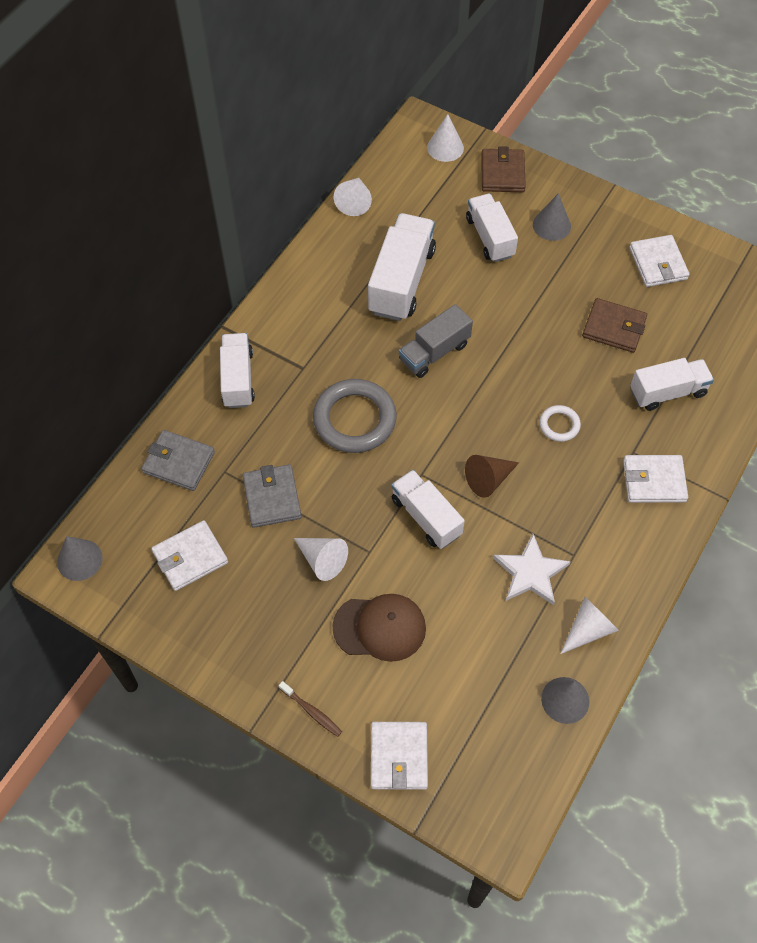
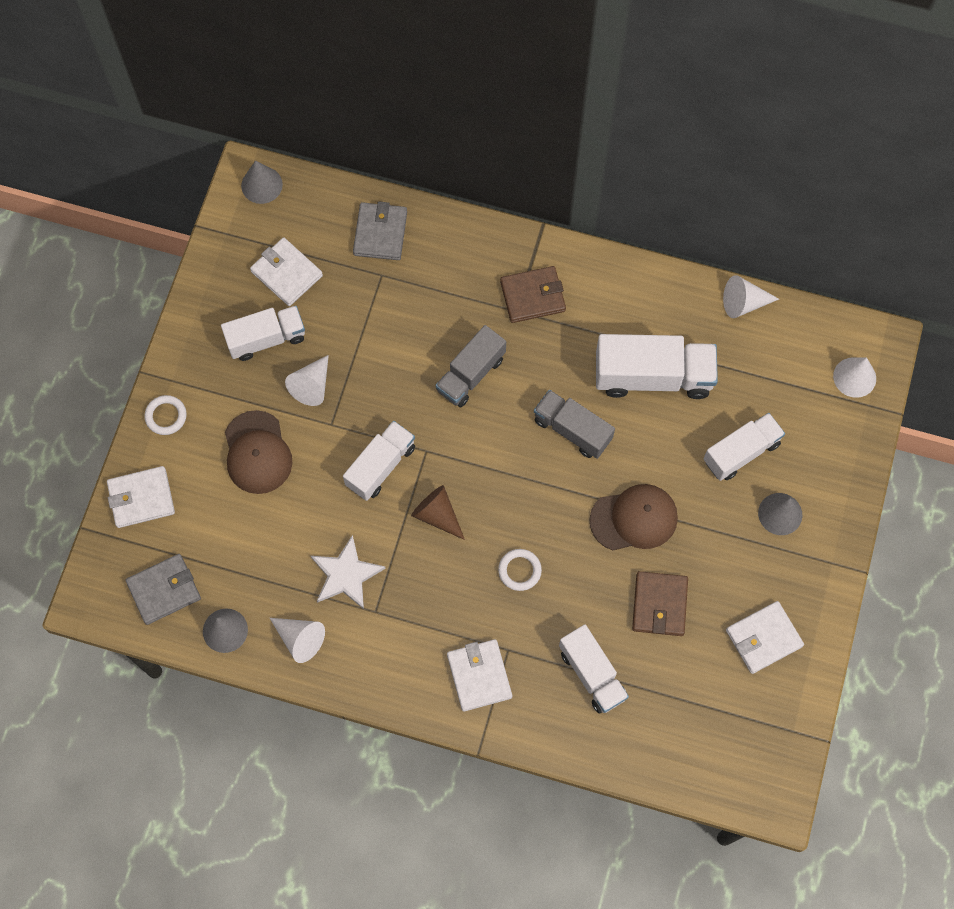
camera: 75 degrees right, 10 degrees up
white truck [220,333,255,408] -> white truck moved to [221,306,305,361]
grey wallet [243,464,302,528] -> grey wallet moved to [125,554,201,625]
brown toothbrush [279,681,342,737] -> white ring [144,395,187,435]
grey ring [313,379,397,453] -> grey truck [436,325,506,408]
brown wallet [481,146,526,192] -> brown wallet moved to [500,266,566,323]
none -> brown cap [589,484,678,550]

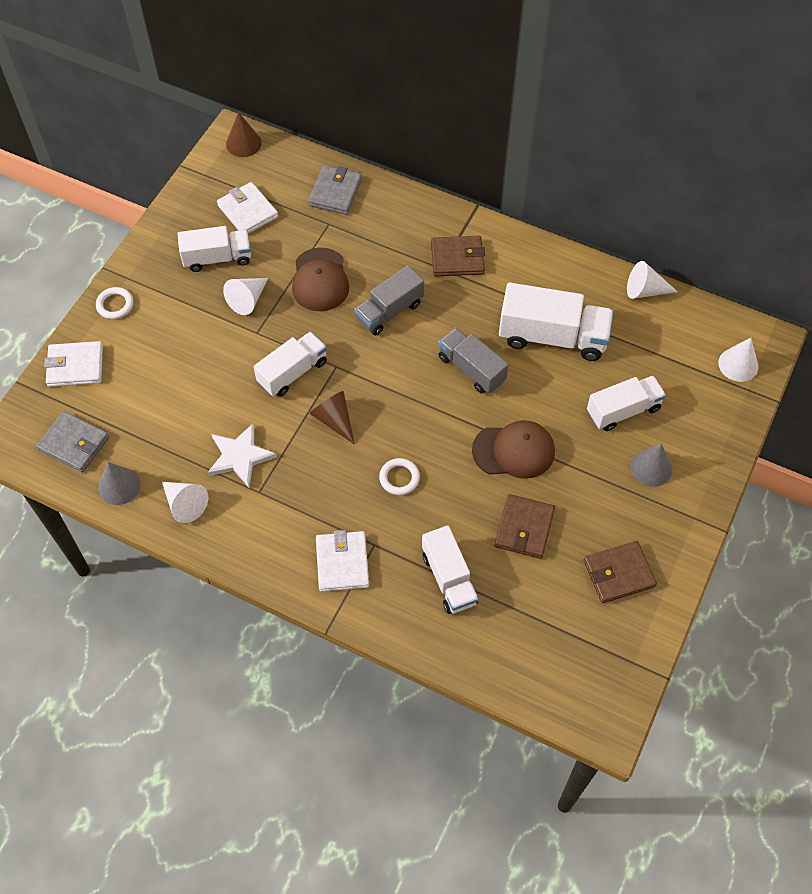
camera: 10 degrees right, 10 degrees down
grey wallet [125,554,201,625] -> grey wallet turned 45 degrees clockwise [36,411,109,473]
brown cap [225,410,292,494] -> brown cap moved to [292,247,349,311]
grey cone [241,160,283,204] -> brown cone [226,112,262,157]
white wallet [726,601,804,674] -> brown wallet [584,541,657,603]

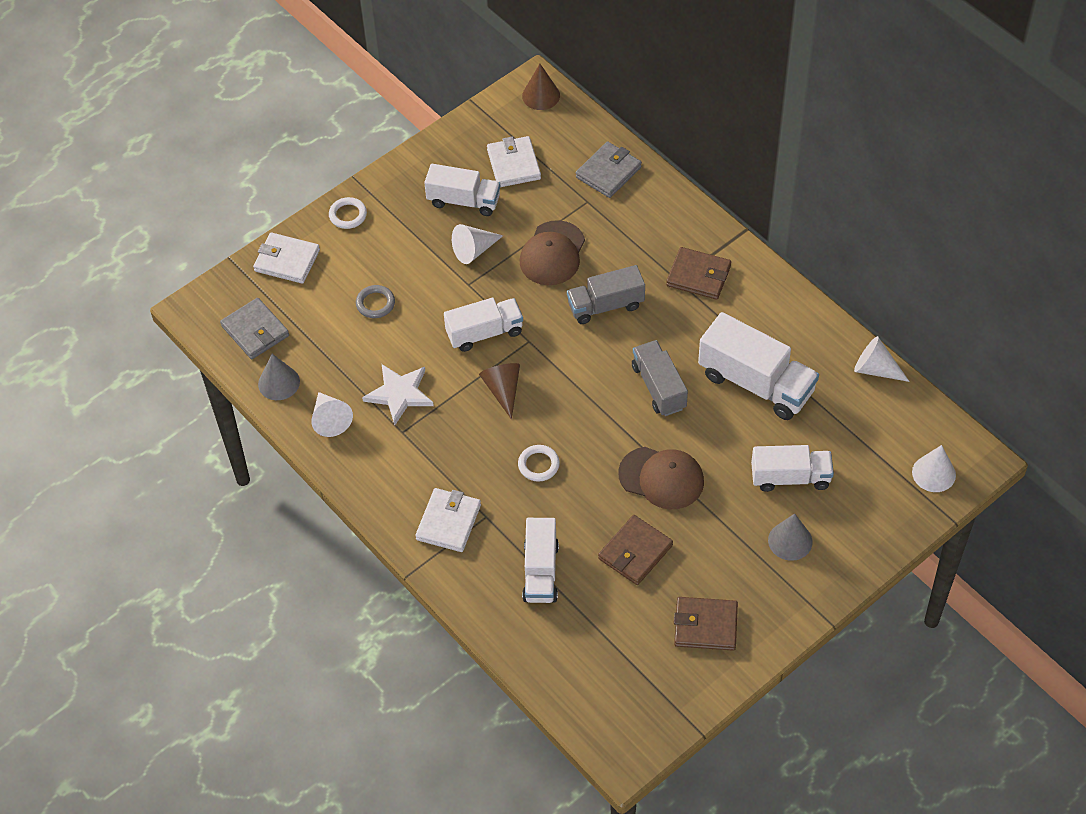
camera: 25 degrees right, 5 degrees down
none -> grey ring [356,285,395,318]

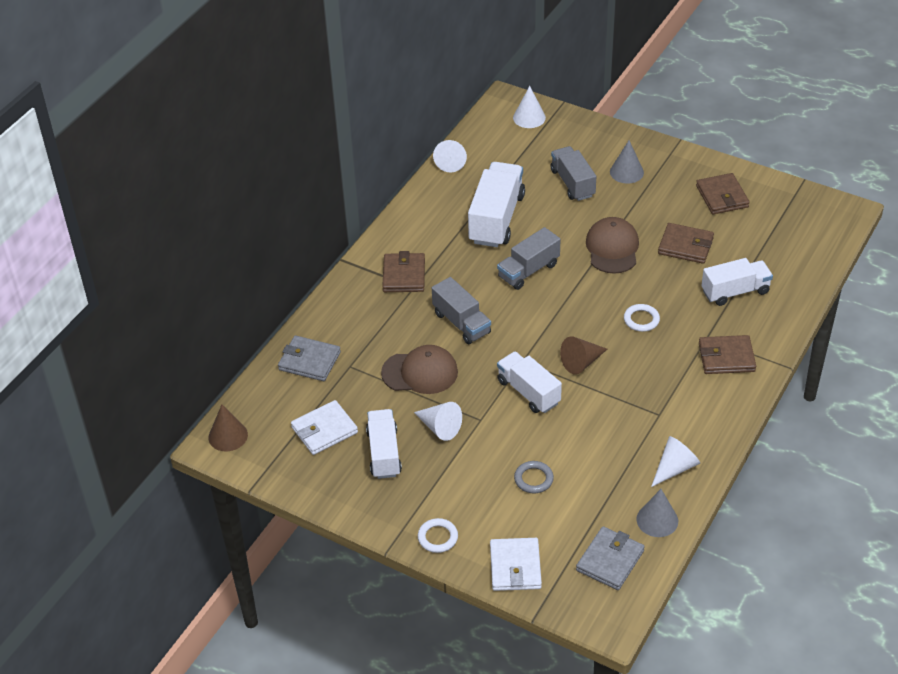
camera: 110 degrees left, 10 degrees down
white star [362,364,434,425] -> none
white wallet [415,488,481,552] -> brown wallet [699,335,756,374]
white truck [751,445,834,492] -> grey truck [551,146,596,201]

